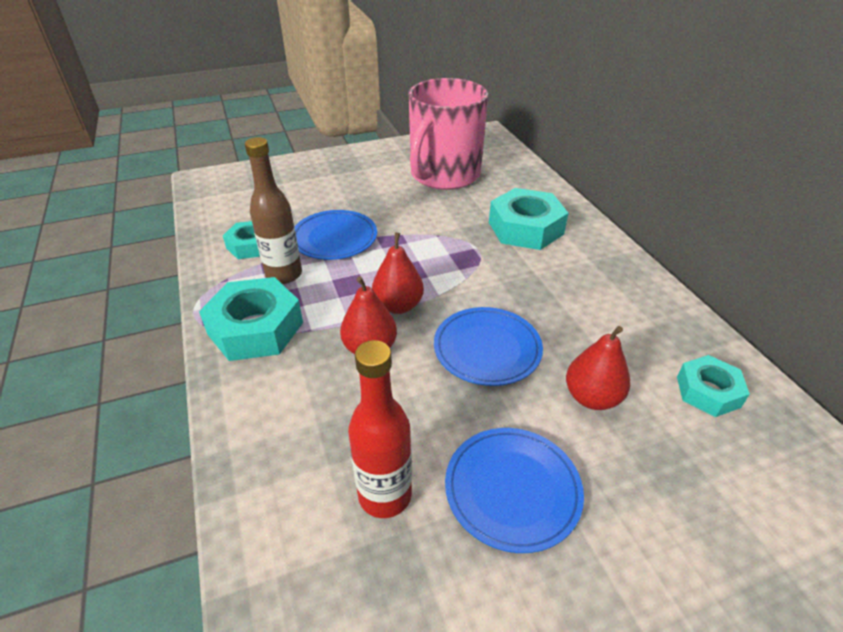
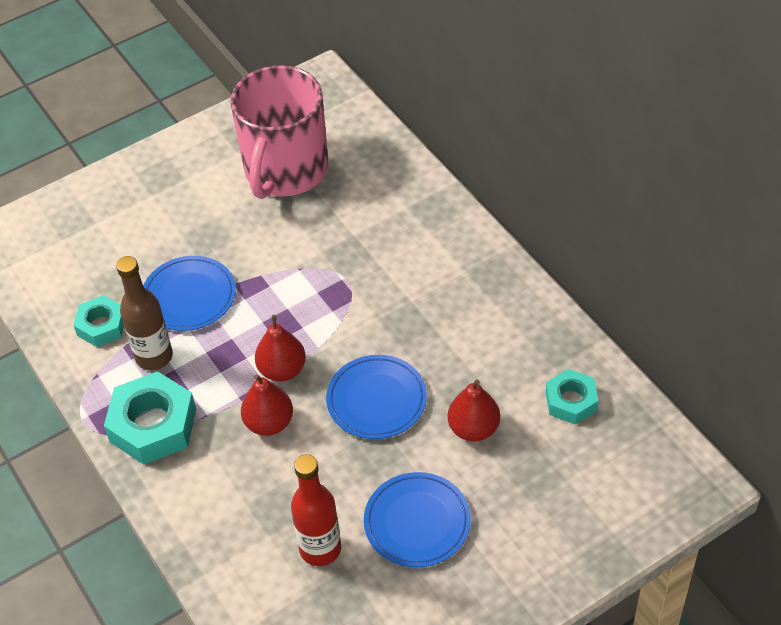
camera: 10 degrees left, 10 degrees up
turquoise nut [489,188,569,250] -> none

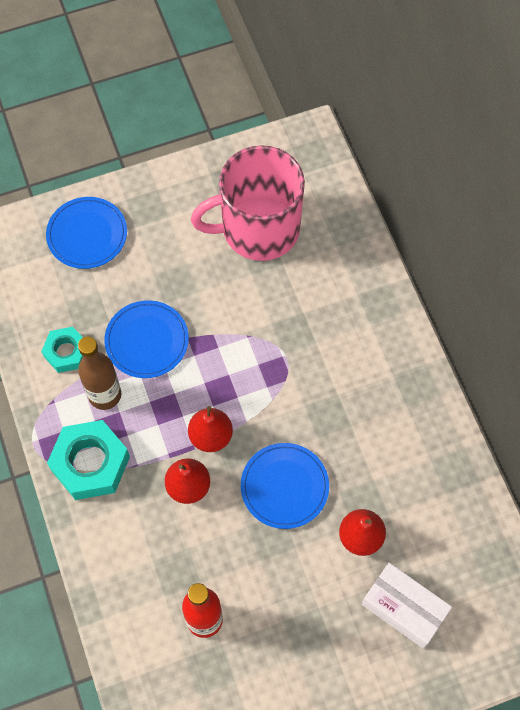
camera: 10 degrees right, 15 degrees up
pink mug [230,65,328,199] -> pink mug turned 45 degrees clockwise [191,145,305,261]
blue plate [364,472,471,567] -> blue plate moved to [46,197,127,269]
turquoise nut [546,369,598,425] -> none
none -> white box [362,563,452,649]

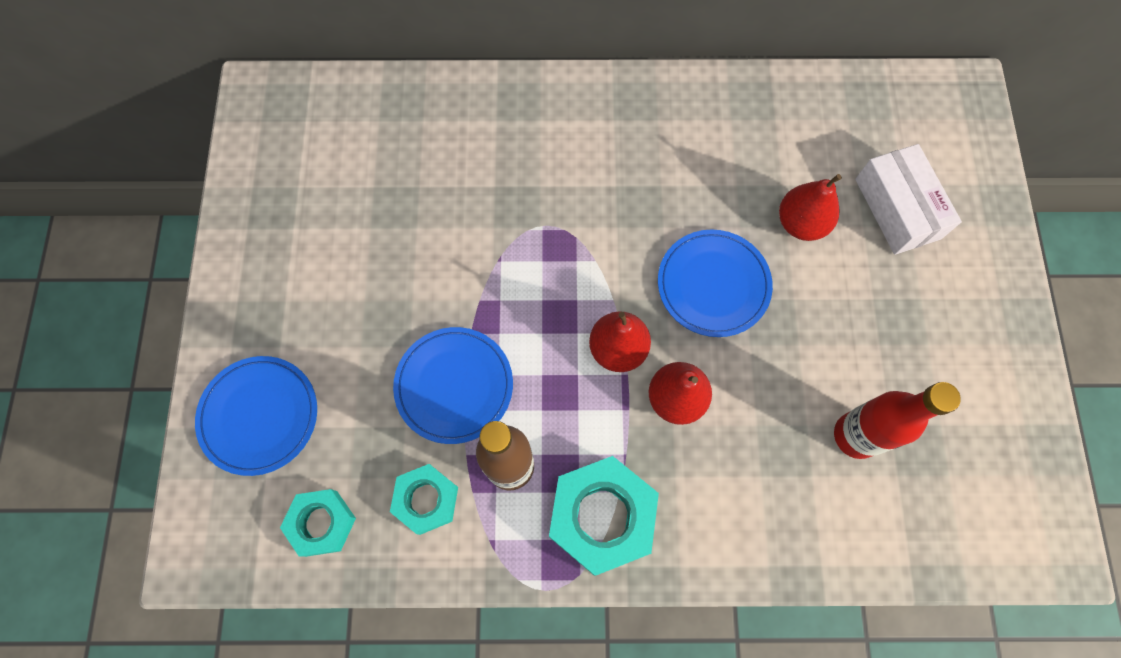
camera: 70 degrees left, 5 degrees up
pink mug [191,145,305,261] -> none
white box [362,563,452,649] -> white box turned 75 degrees counterclockwise [855,144,962,255]
none -> turquoise nut [280,489,356,557]

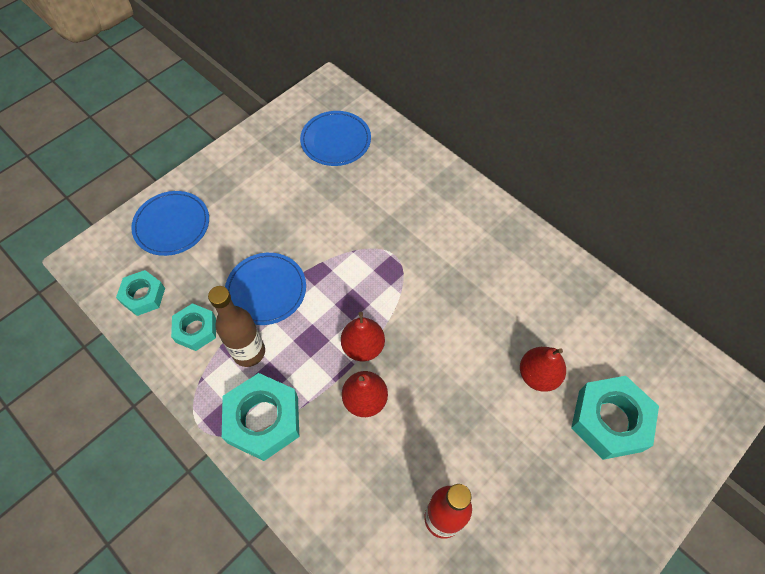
camera: 45 degrees right, 10 degrees down
blue plate [658,229,773,337] -> blue plate moved to [300,111,371,166]
white box [855,144,962,255] -> turquoise nut [571,376,659,460]

